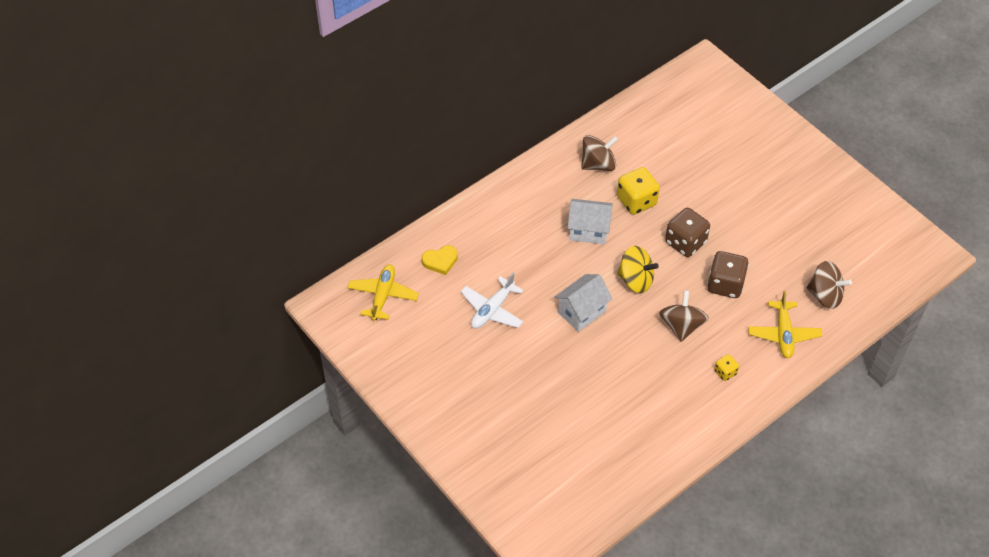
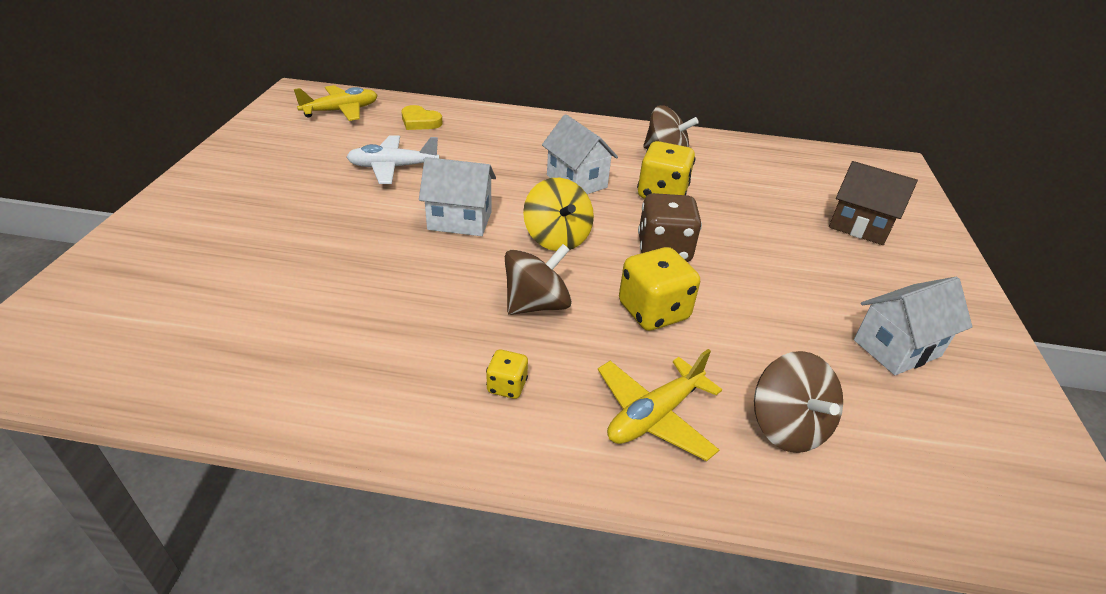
camera: 45 degrees right, 15 degrees down
brown dice [707,251,749,298] -> yellow dice [619,247,700,331]
none -> brown house [829,161,918,245]
none -> white house [854,277,972,375]

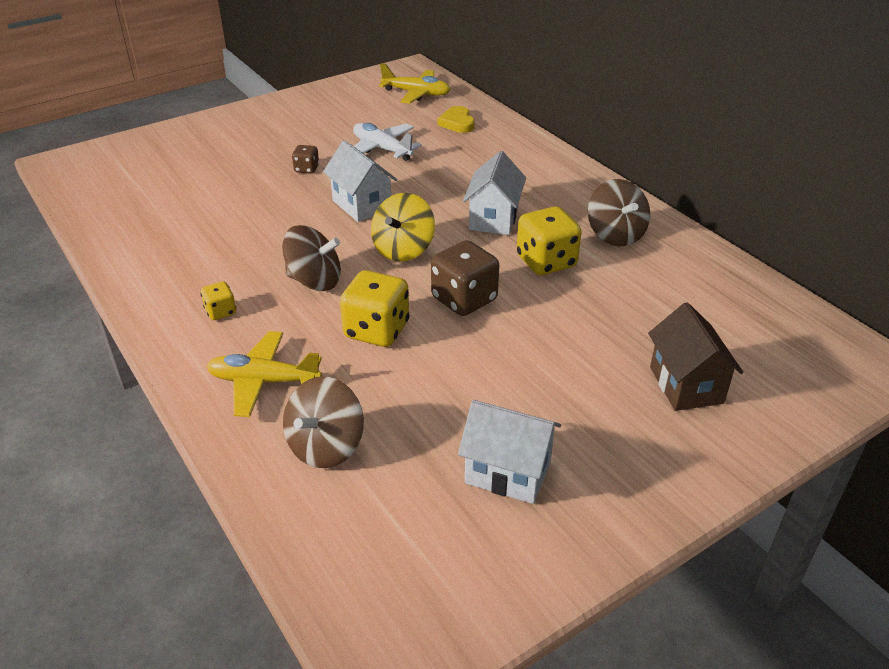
camera: 50 degrees right, 0 degrees up
none -> brown dice [292,145,319,174]

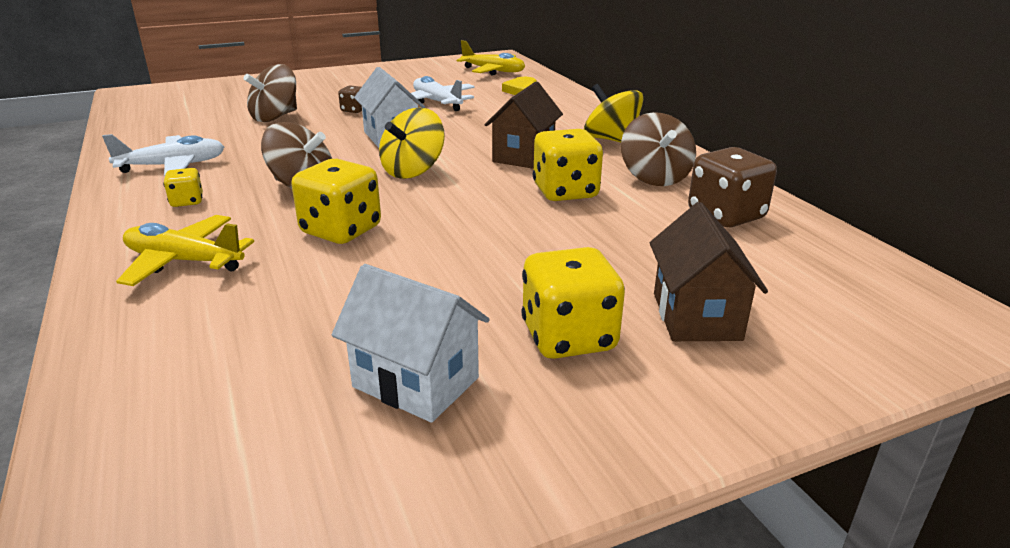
camera: 10 degrees right, 10 degrees down
brown spinning top [283,377,364,468] -> brown spinning top moved to [244,64,297,122]
brown dice [431,240,499,316] -> brown dice moved to [688,147,777,227]
white house [463,151,526,235] -> brown house [485,81,563,169]
none -> white plane [102,134,224,176]
none -> yellow dice [521,247,625,359]
none -> yellow spinning top [584,84,643,142]

